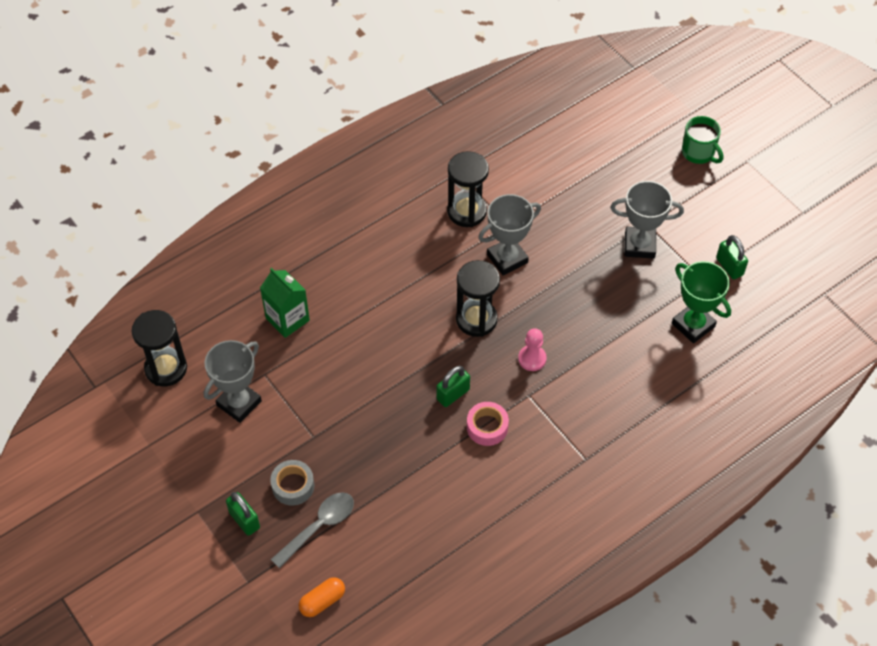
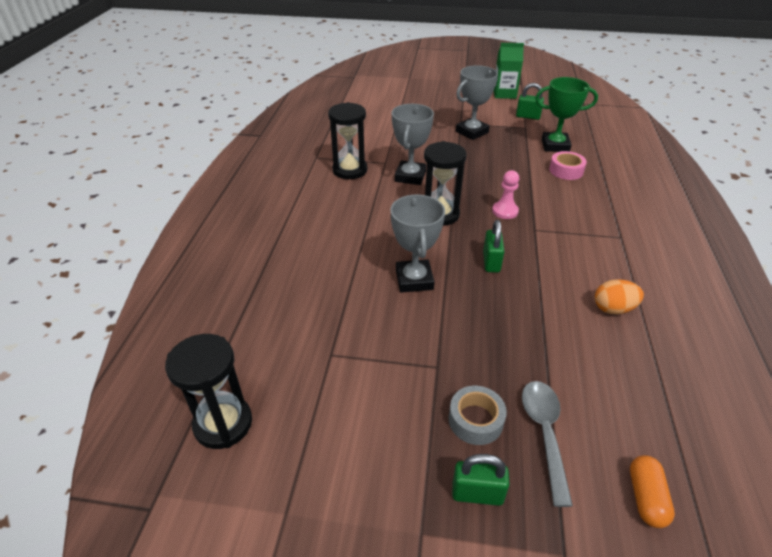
camera: 45 degrees left, 15 degrees down
grey trophy [204,340,262,423] -> grey trophy moved to [391,195,445,292]
green carton [260,268,310,338] -> green carton moved to [493,43,524,99]
pink tape [467,402,509,446] -> pink tape moved to [549,151,587,180]
green mug [682,116,723,164] -> none
none -> orange egg [595,279,644,314]

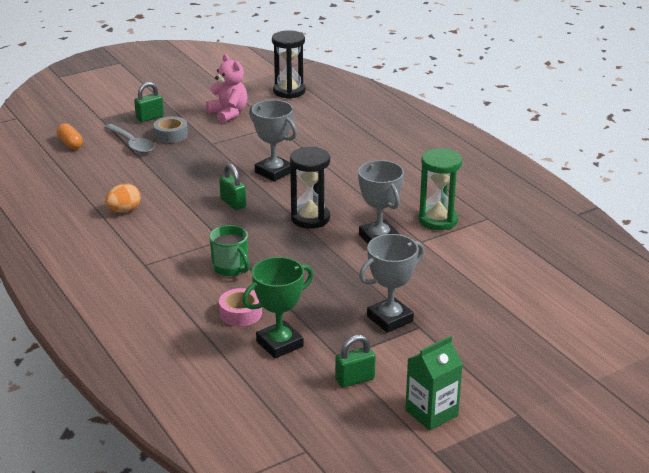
camera: 140 degrees right, 10 degrees down
black hourglass [328,102,367,179] -> green hourglass [418,148,462,230]
grey trophy [456,65,498,140] -> grey trophy turned 45 degrees clockwise [359,234,424,333]
pink pawn [492,170,519,219] -> none
none -> pink teddy bear [206,54,248,123]
none -> green mug [209,225,250,276]

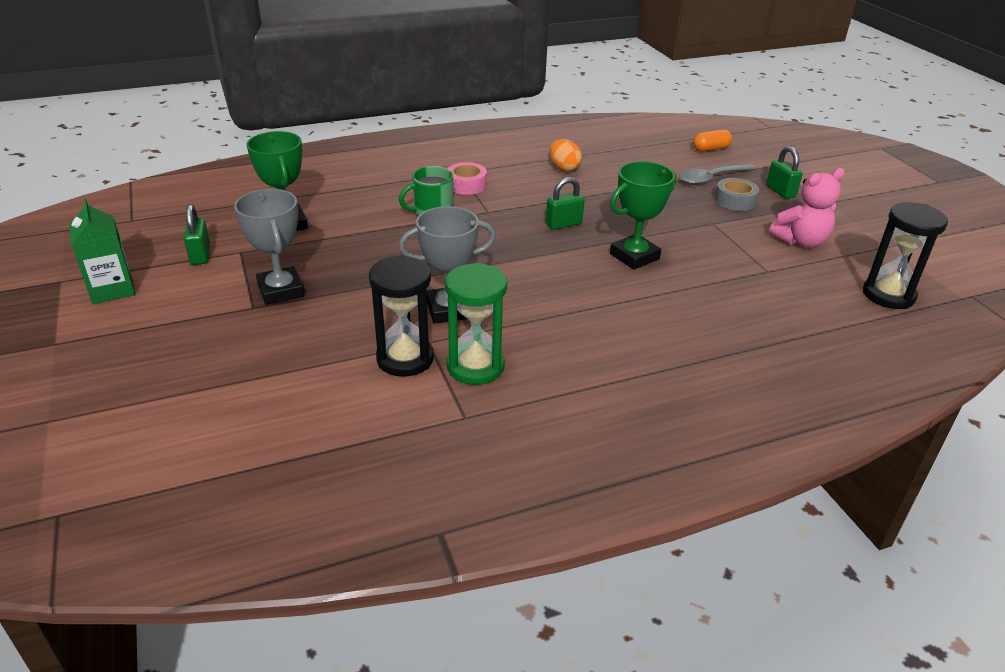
camera: 100 degrees right, 5 degrees up
pink tape [219,288,262,326] -> pink tape moved to [448,162,487,195]
grey trophy [249,100,297,182] -> green trophy [610,161,677,270]
black hourglass [290,147,330,229] -> black hourglass moved to [369,255,434,377]

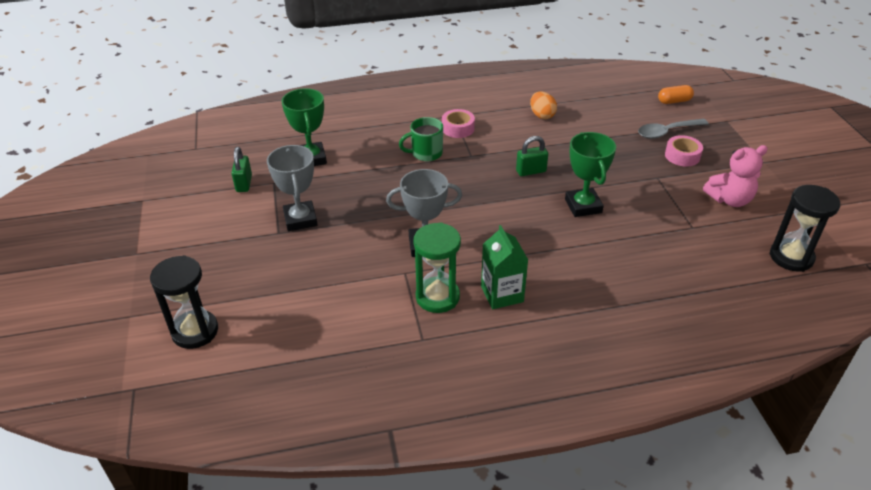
camera: 10 degrees right, 5 degrees up
green carton [69,199,135,304] -> green carton moved to [481,225,528,309]
black hourglass [369,255,434,377] -> black hourglass moved to [150,255,218,349]
green trophy [610,161,677,270] -> green trophy turned 75 degrees counterclockwise [565,132,616,217]
grey tape [715,178,759,211] -> pink tape [665,135,703,166]
green padlock [766,146,803,199] -> none

